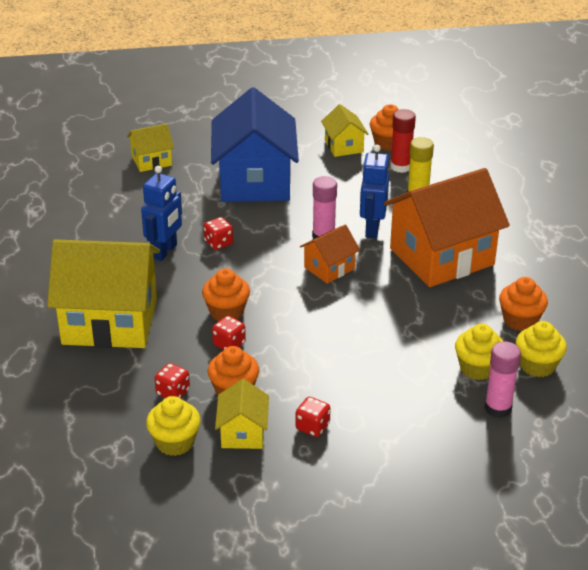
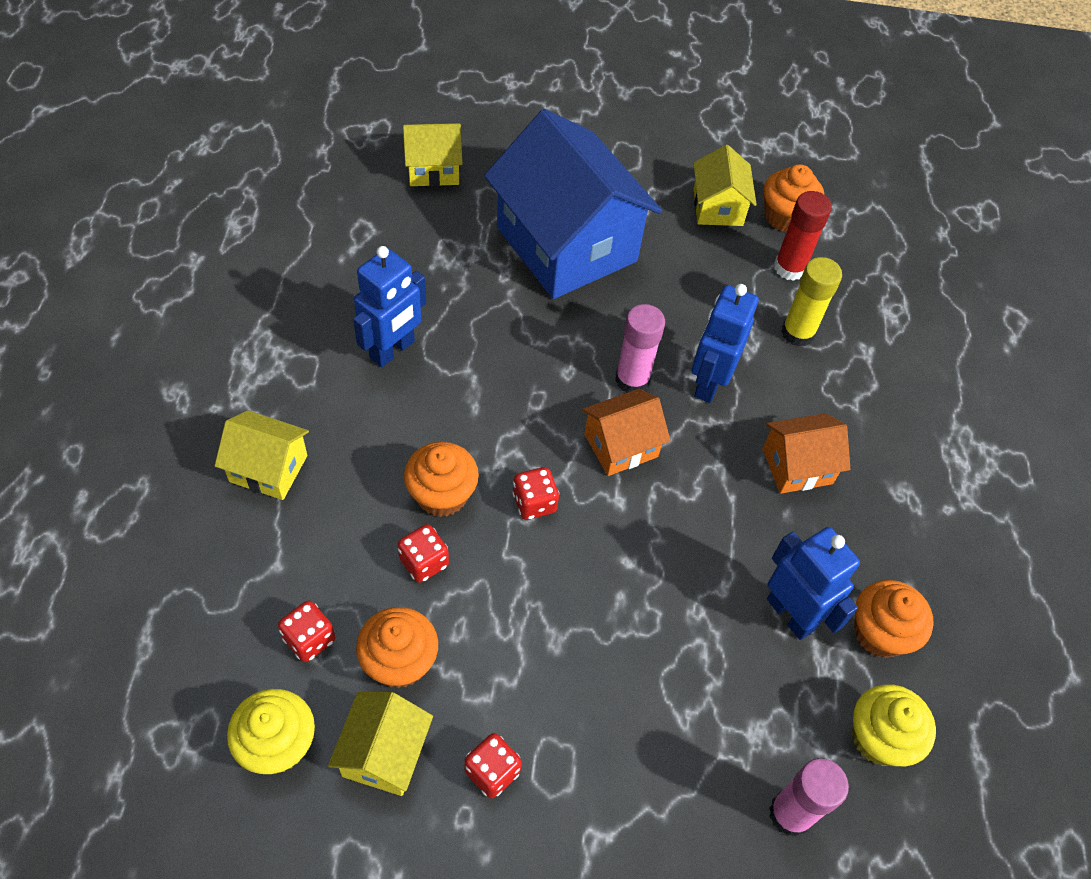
camera: 10 degrees right, 20 degrees up
yellow house [47,239,160,348] -> yellow house [215,410,309,500], size x0.47
red dice [204,217,233,250] -> red dice moved to [512,467,559,520]
blue house [211,87,299,202] -> blue house turned 45 degrees counterclockwise [484,109,662,299]
orange house [384,168,510,287] -> orange house [763,413,850,494], size x0.47
yellow cupcake [455,324,503,380] -> none
none -> blue robot [767,527,860,640]

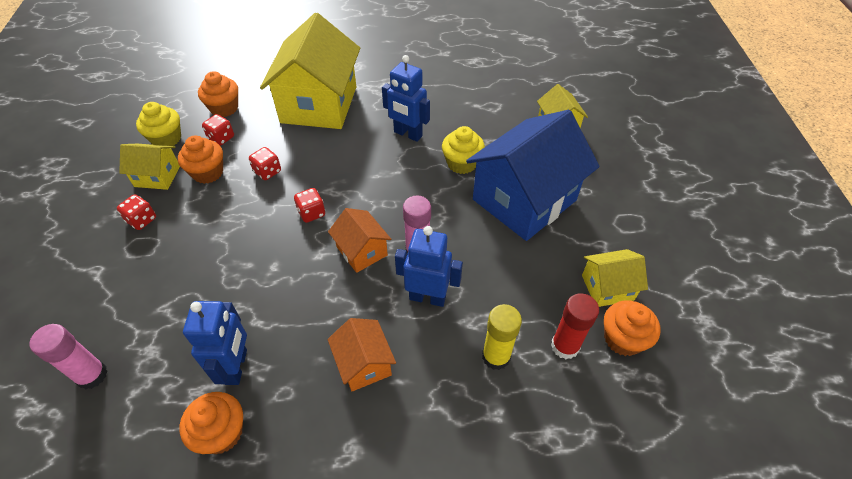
camera: 85 degrees right, 5 degrees down
yellow house [215,410,309,500] -> yellow house [260,13,360,129], size x2.11
orange cupcake [404,442,479,517] -> orange cupcake moved to [198,71,238,117]
blue robot [767,527,860,640] -> blue robot turned 45 degrees counterclockwise [183,301,247,385]
yellow cupcake [852,684,936,766] -> yellow cupcake moved to [442,126,485,174]

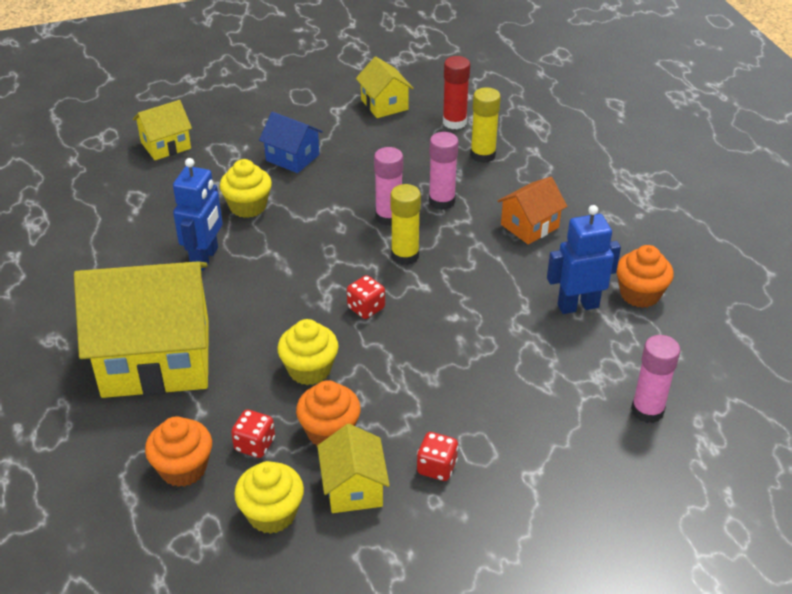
camera: 105 degrees left, 10 degrees down
red dice [249,147,281,180] -> yellow cupcake [277,319,339,385]
orange house [328,208,391,273] -> yellow glue stick [390,184,421,265]
blue robot [395,226,463,307] -> pink glue stick [429,132,458,210]
blue house [466,110,599,241] -> blue house [259,112,323,173], size x0.47
orange cupcake [604,300,660,356] -> none

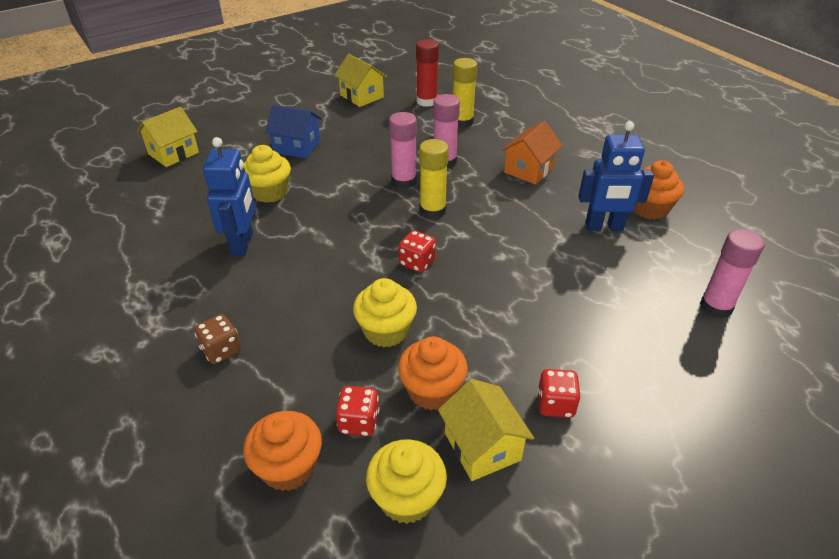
camera: 15 degrees left, 0 degrees up
yellow house [74,261,209,398] -> brown dice [194,314,241,364]
blue robot [547,205,621,314] -> blue robot turned 150 degrees counterclockwise [578,121,654,231]

